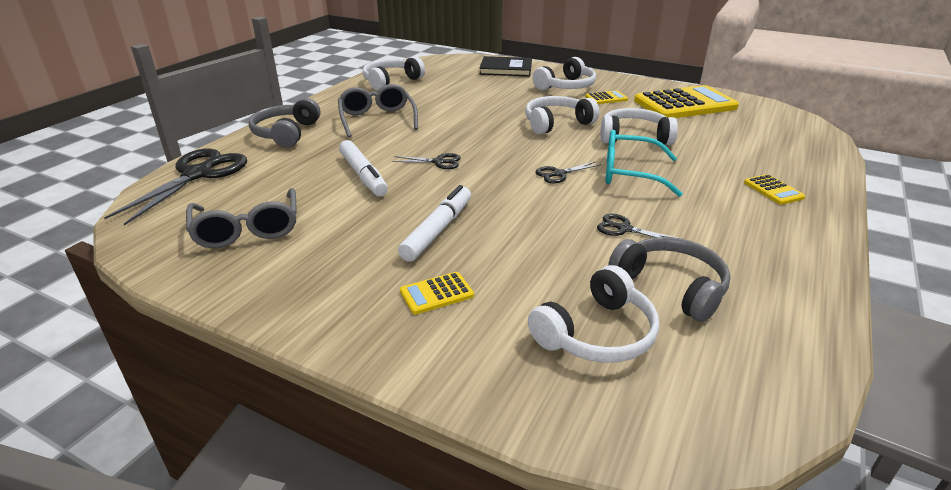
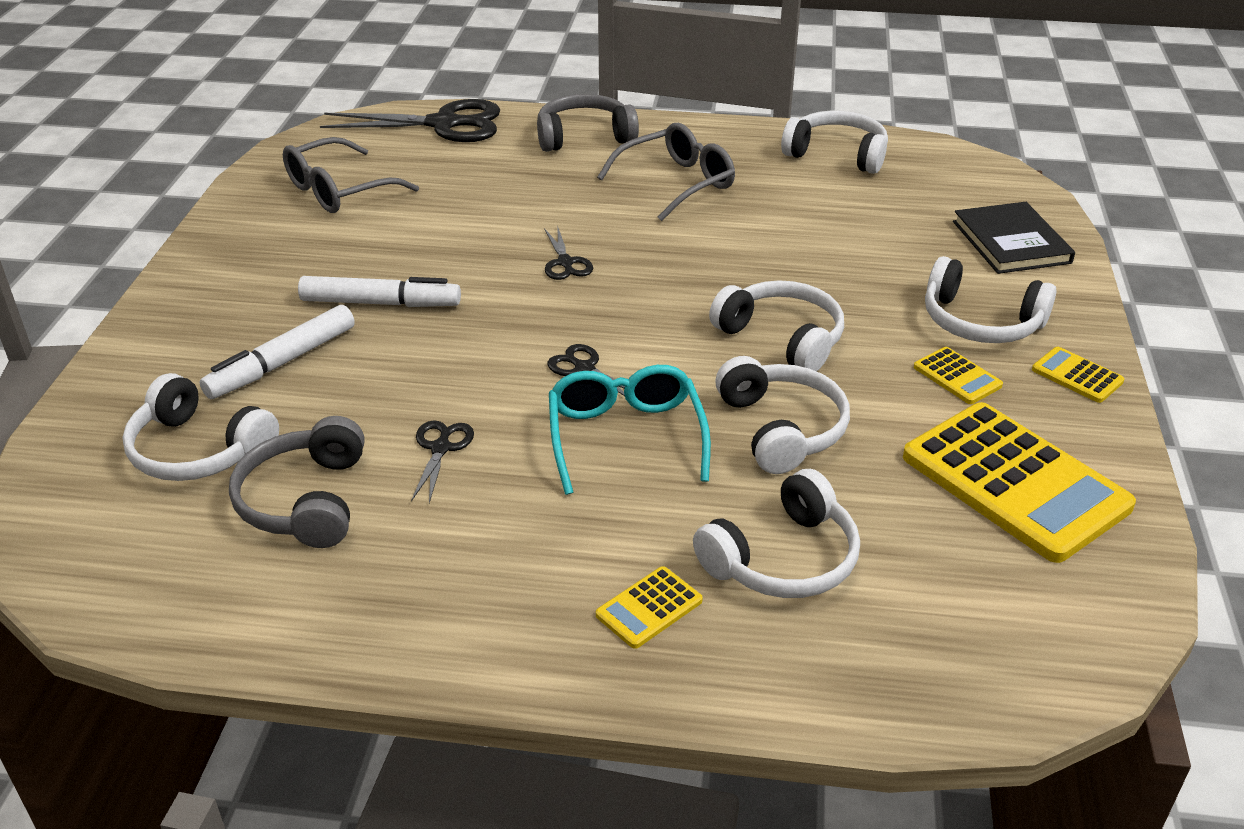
camera: 70 degrees right, 5 degrees up
white marker [339,140,388,196] -> white marker moved to [200,305,355,399]
yellow calculator [400,272,474,315] -> yellow calculator moved to [1032,347,1124,403]
grey headphones [608,237,731,322] -> grey headphones turned 150 degrees clockwise [229,416,364,548]
none -> white headphones [693,469,860,598]

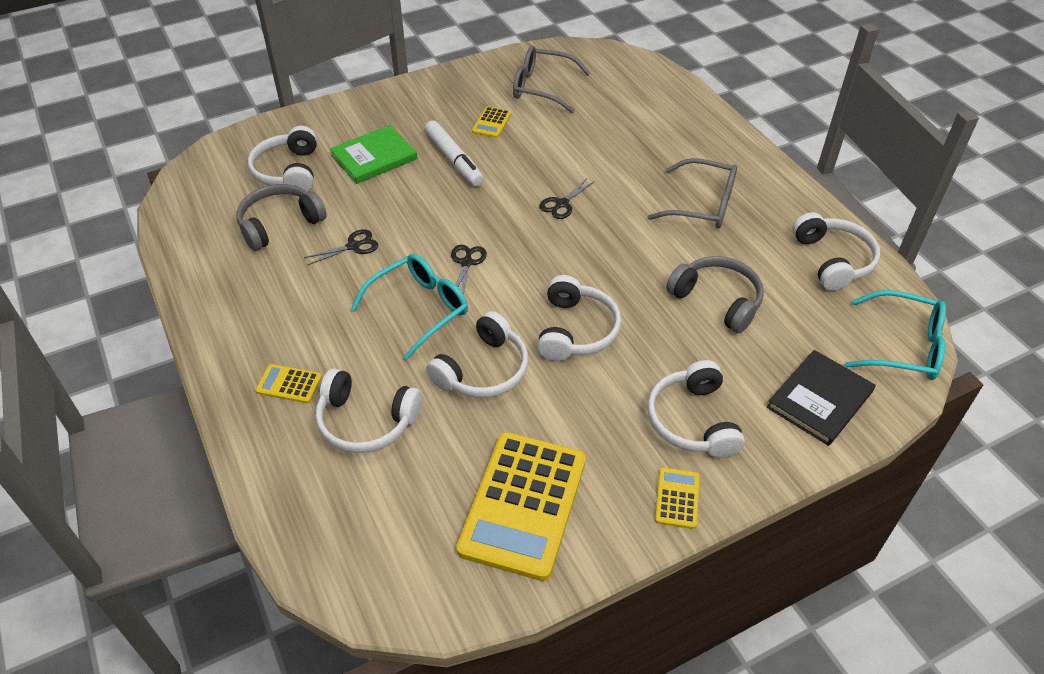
camera: 55 degrees right, 10 degrees up
white marker [200,305,355,399] -> green book [330,125,418,184]
black scissors [320,99,500,142] -> none
grey headphones [537,94,639,152] -> grey headphones moved to [666,256,764,333]
yellow calculator [914,347,1003,404] -> yellow calculator moved to [472,106,511,138]
none -> turquoise glasses [845,290,946,380]

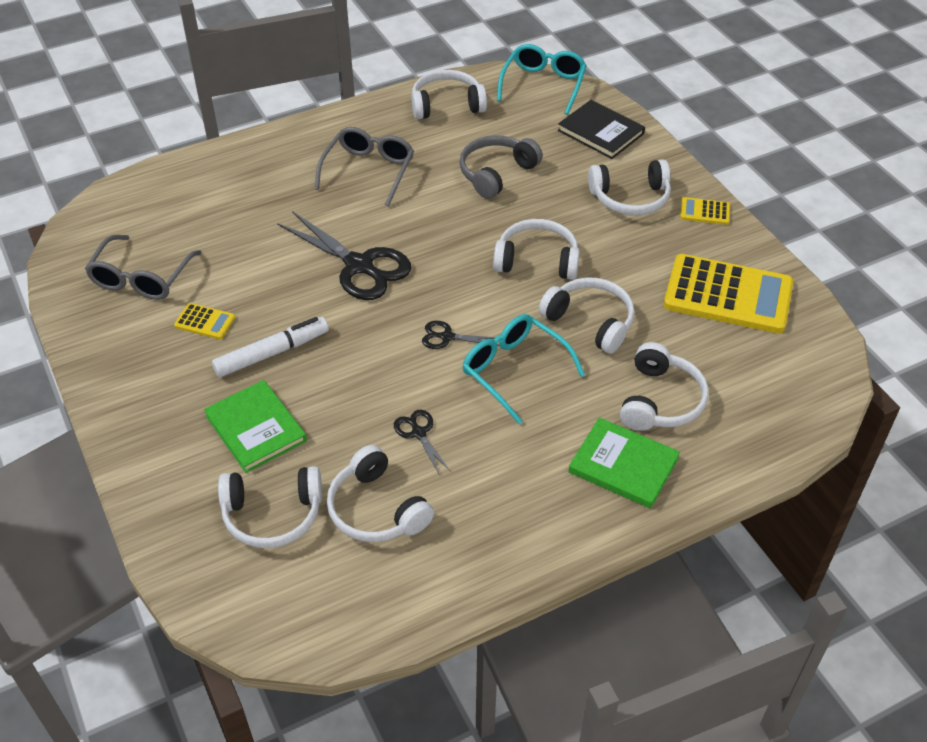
camera: 90 degrees left, 0 degrees up
grey headphones [236,184,327,251] -> white headphones [327,445,434,542]
yellow calculator [255,364,322,403] -> green book [568,418,680,509]
black scissors [539,178,595,219] -> black scissors [277,211,412,300], size x2.11

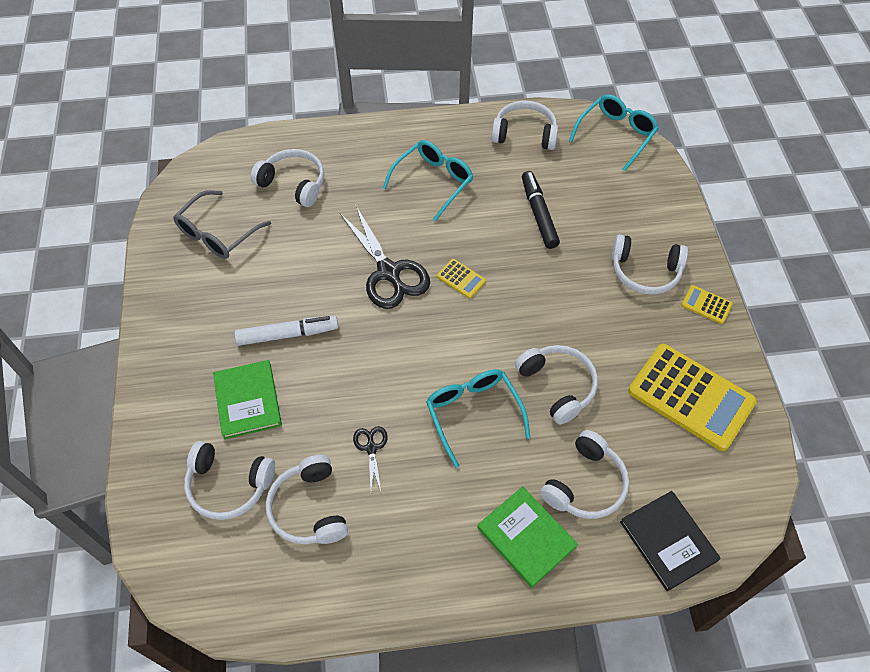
camera: 20 degrees right, 10 degrees up
yellow calculator [174,303,235,339] -> yellow calculator moved to [437,259,486,299]
grey glasses [315,127,414,206] -> turquoise glasses [383,140,473,222]
black scissors [422,321,499,349] -> none
grey headphones [460,135,543,199] -> black marker [522,171,560,249]
white headphones [493,219,580,280] -> white headphones moved to [251,149,324,207]
black book [558,100,645,159] -> black book moved to [620,491,721,591]

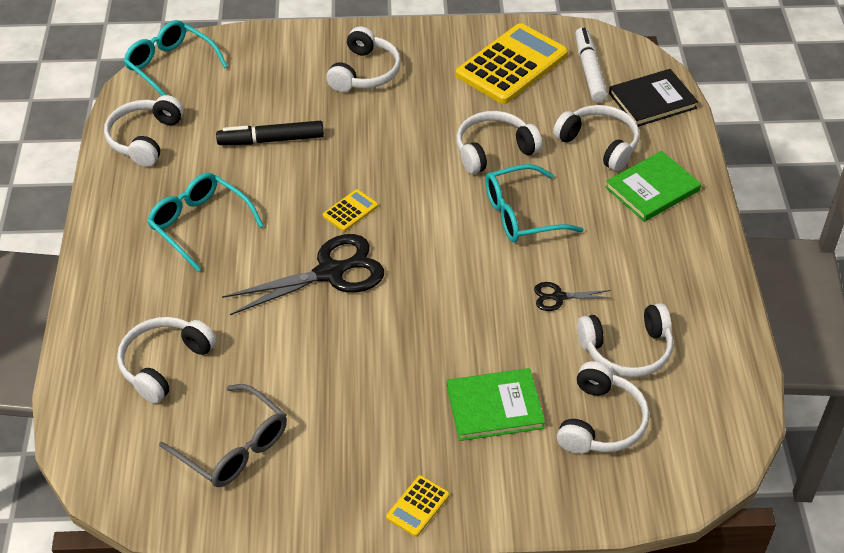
camera: 85 degrees left, 10 degrees down
white marker [234,316,338,346] -> white marker moved to [575,27,607,102]
yellow calculator [681,285,733,324] -> yellow calculator moved to [386,475,449,537]

